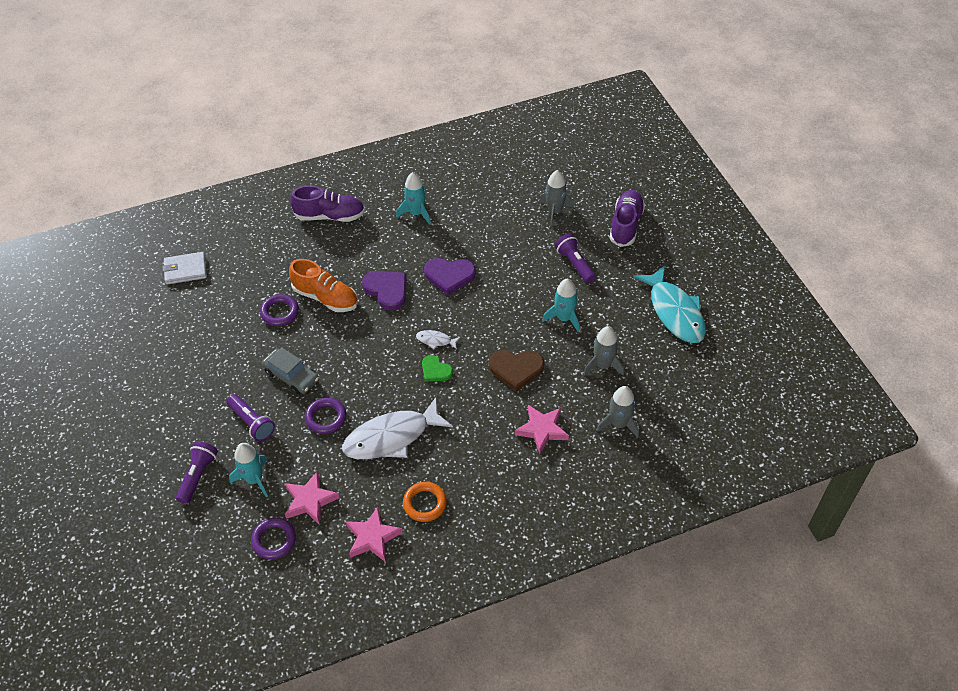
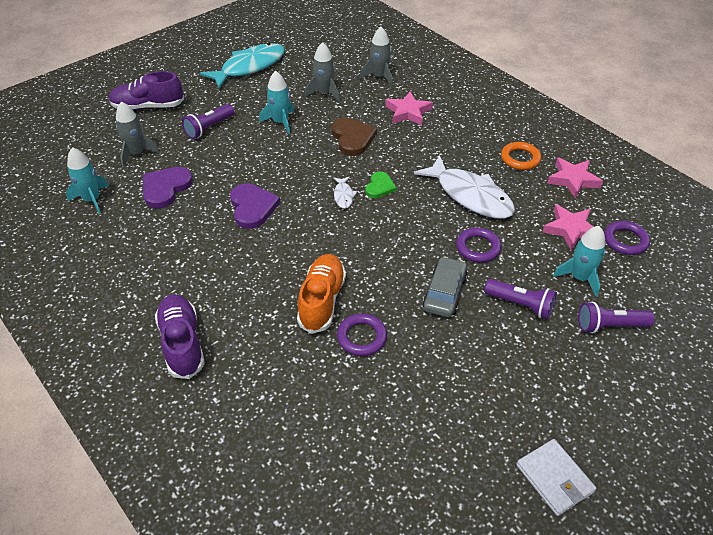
camera: 110 degrees left, 5 degrees down
white wallet [162,252,207,284] -> white wallet moved to [516,439,596,516]
purple flashlight [227,394,275,441] -> purple flashlight turned 90 degrees clockwise [484,279,557,319]
purple heart [362,271,407,310] -> purple heart moved to [143,167,193,209]
turquoise rocket [396,172,431,225] -> turquoise rocket moved to [66,147,109,215]

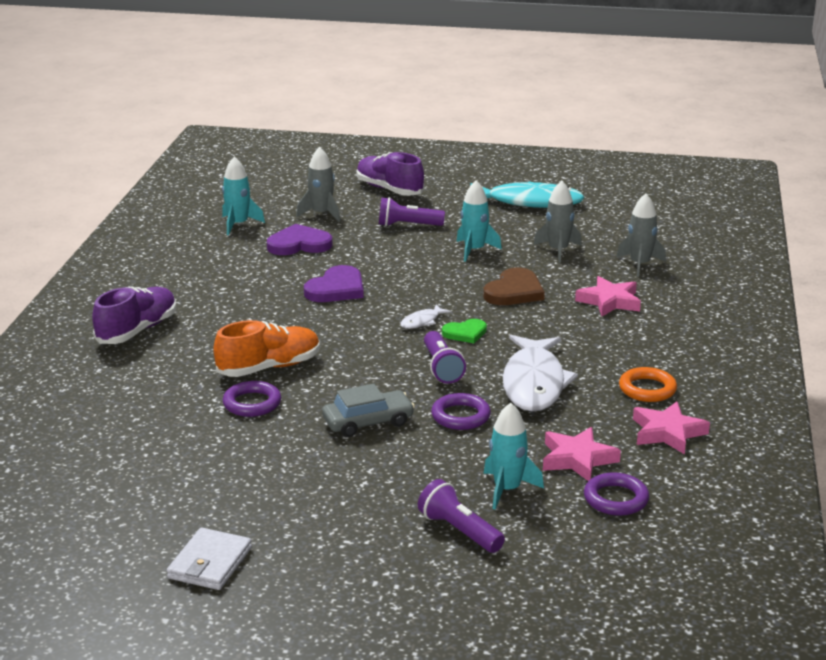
camera: 50 degrees right, 20 degrees down
purple flashlight [484,279,557,319] -> purple flashlight moved to [424,331,466,384]

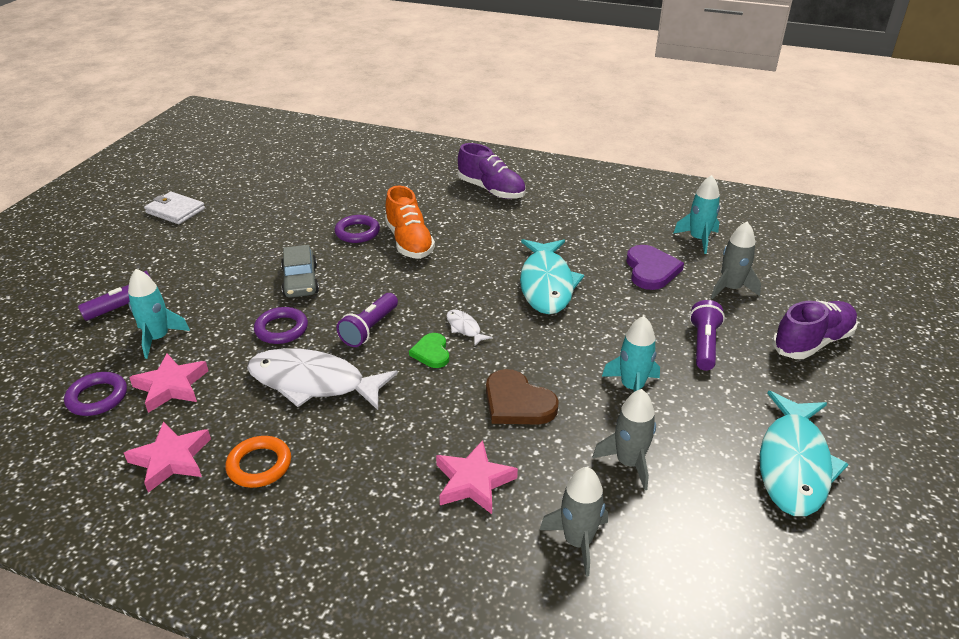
camera: 100 degrees right, 10 degrees up
purple heart [304,265,364,302] -> turquoise fish [520,239,584,314]
purple flashlight [424,331,466,384] -> purple flashlight turned 60 degrees counterclockwise [336,293,398,347]

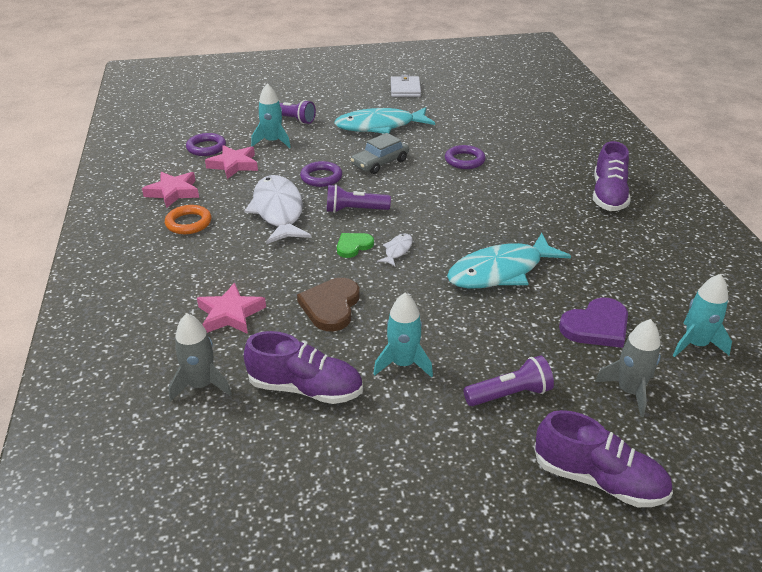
camera: 60 degrees right, 0 degrees up
orange shoe [385,185,435,259] -> none
grey rocket [592,389,656,491] -> purple shoe [244,331,363,404]
turquoise fish [760,391,848,516] -> turquoise fish moved to [334,107,435,134]

